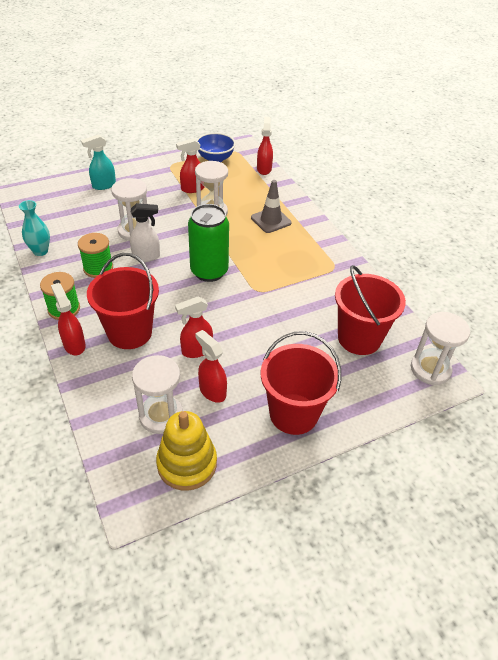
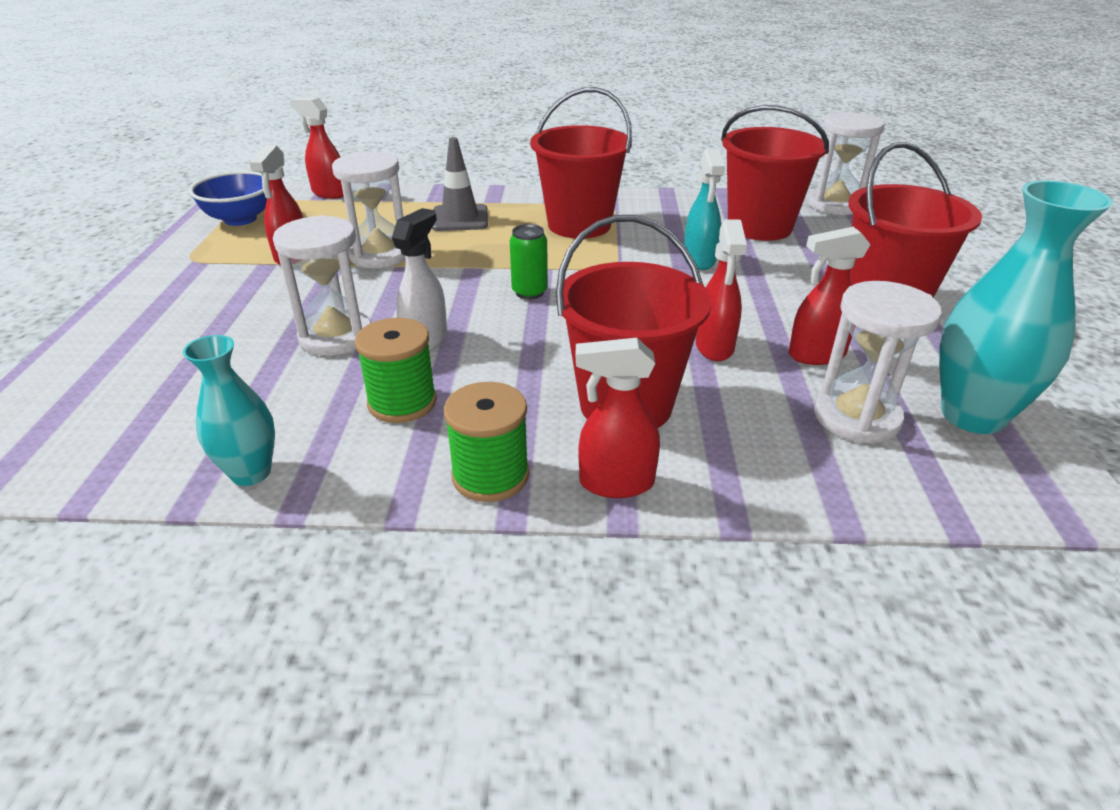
camera: 60 degrees left, 10 degrees down
turquoise spray bottle [81,134,116,190] -> turquoise spray bottle moved to [684,149,725,270]
yellow stacking toy [156,411,217,491] -> turquoise vase [939,180,1113,434]
green can [188,204,229,282] -> green can [510,224,548,299], size x0.50
none -> red bucket [530,87,632,238]

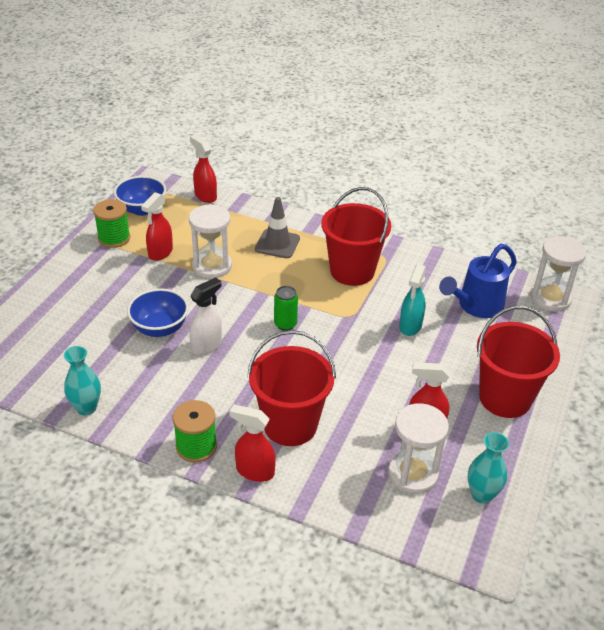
camera: 20 degrees right, 5 degrees up
white hourglass [273,215,371,356] -> blue bowl [127,288,189,337]
green spool [355,318,437,423] -> green spool moved to [93,199,130,248]
red spray bottle [696,219,747,361] -> none
red bucket [721,105,829,241] -> blue watering can [439,244,517,318]
turquoise vase [939,180,1113,434] -> turquoise vase [468,432,509,504], size x0.59

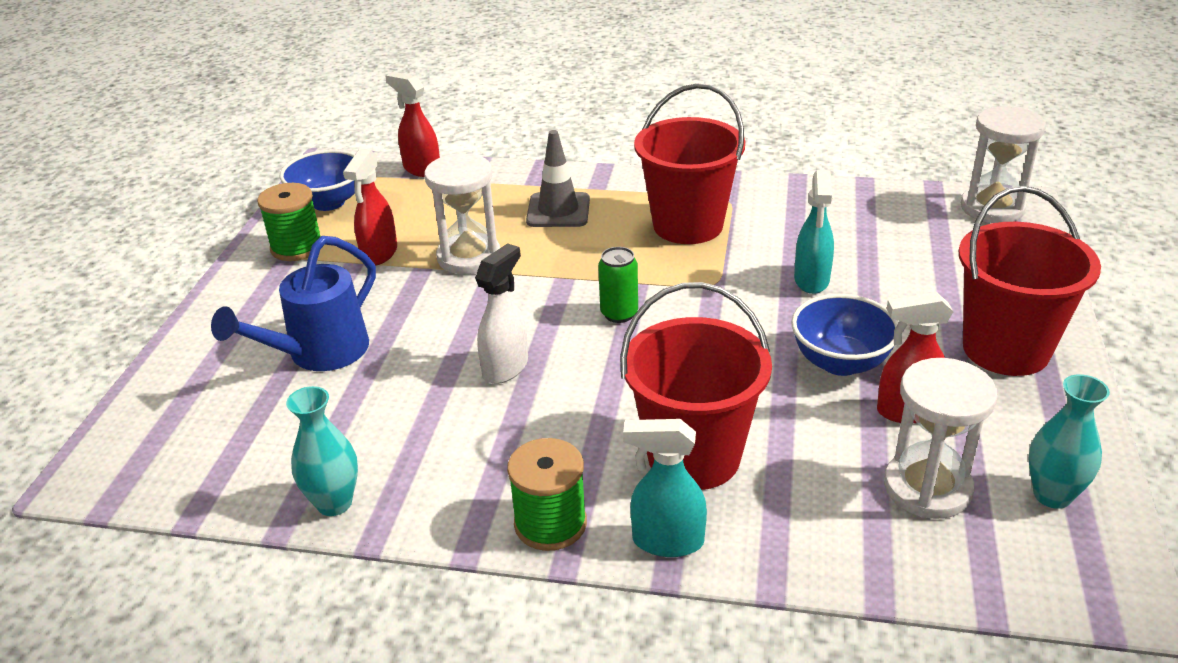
camera: 10 degrees left, 5 degrees down
blue bowl [127,288,189,337] -> blue bowl moved to [791,294,899,376]
red spray bottle [229,404,276,482] -> turquoise spray bottle [623,419,707,557]
blue watering can [439,244,517,318] -> blue watering can moved to [211,236,376,371]

